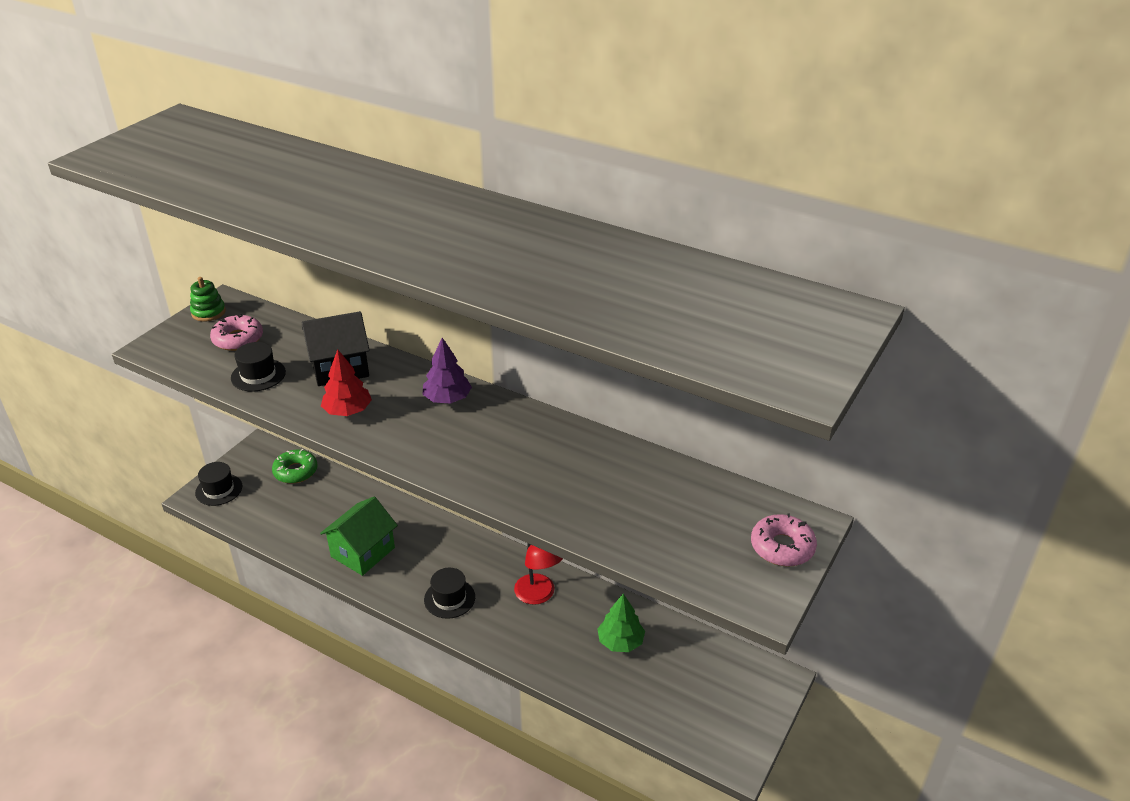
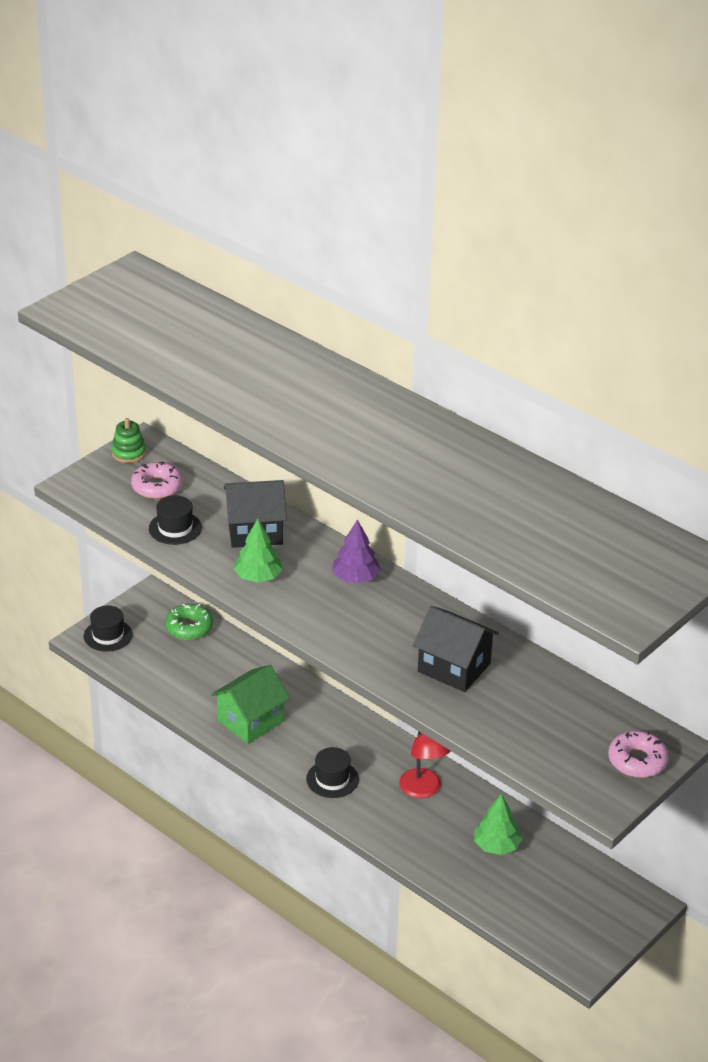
camera: 10 degrees right, 0 degrees up
red tree [321,349,372,416] -> green tree [234,519,283,582]
none -> black house [413,606,499,692]

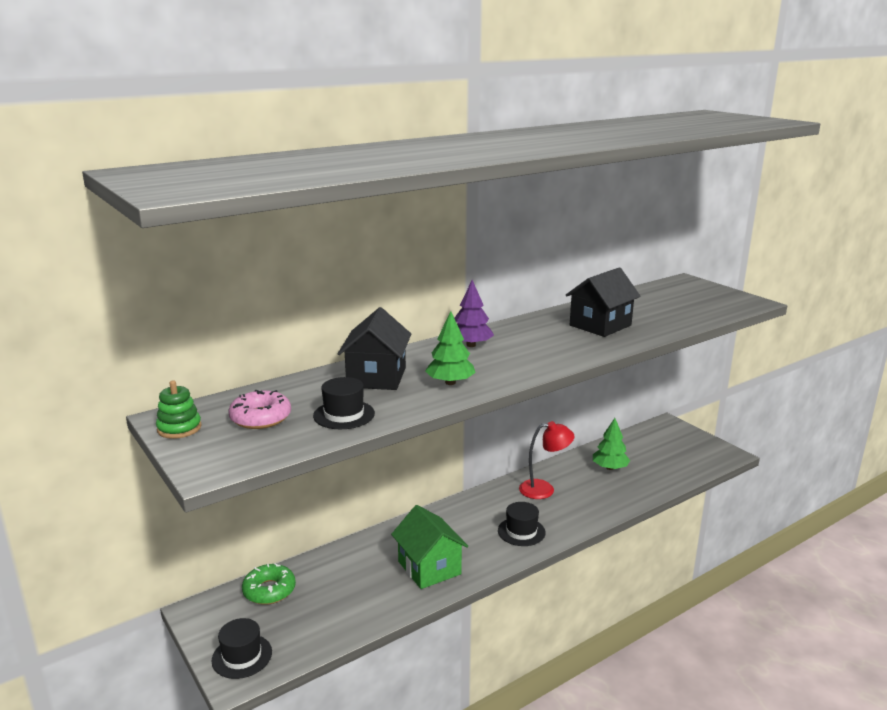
camera: 75 degrees left, 15 degrees down
pink donut [608,731,668,778] -> none

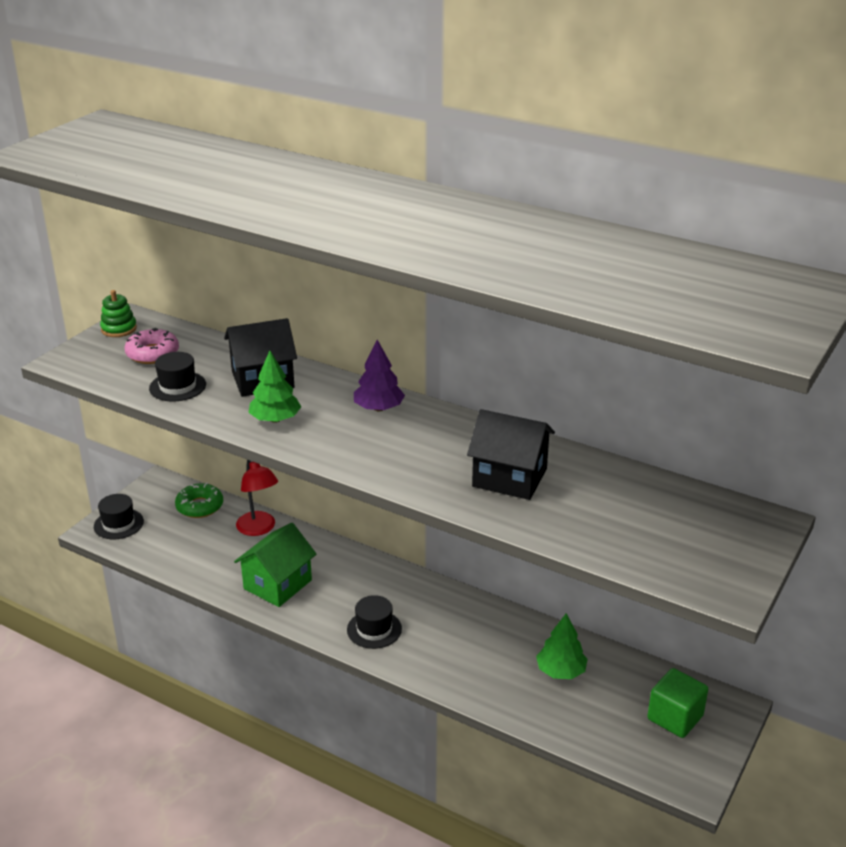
camera: 65 degrees right, 10 degrees up
red lamp [519,421,575,499] -> red lamp moved to [236,460,278,536]
none -> green cube [647,668,708,738]

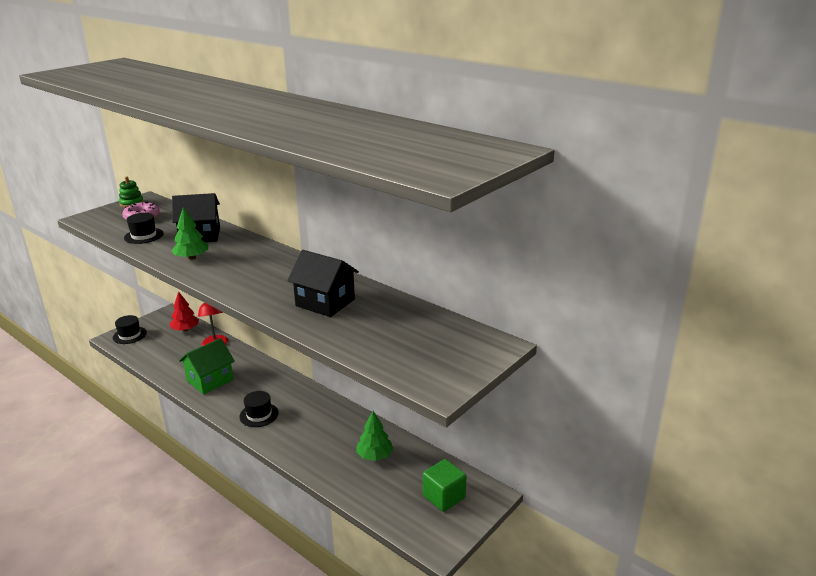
camera: 10 degrees right, 5 degrees down
green donut [175,483,223,518] -> red tree [170,292,199,331]
purple tree [354,340,405,411] -> none

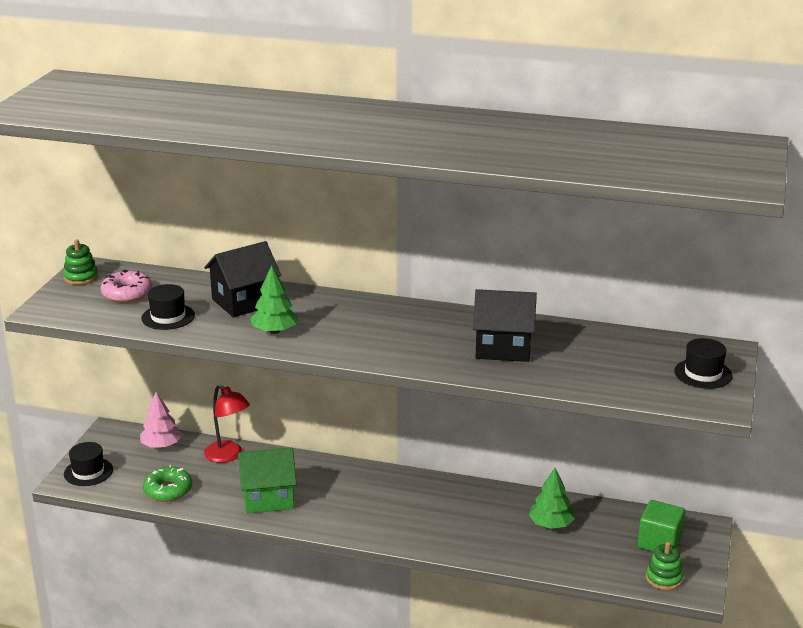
camera: 25 degrees left, 0 degrees up
red tree [170,292,199,331] -> pink tree [140,392,182,448]
green house [179,338,235,395] -> green house turned 60 degrees clockwise [238,447,297,514]
black hat [239,391,279,427] -> black hat moved to [674,338,733,389]
none -> green donut [143,465,192,502]
none -> green stacking toy [646,542,683,590]

